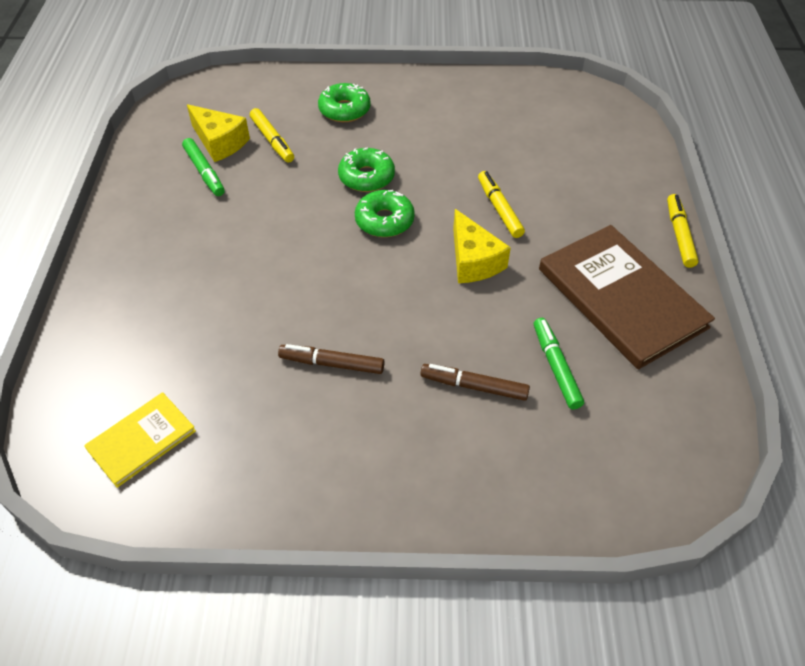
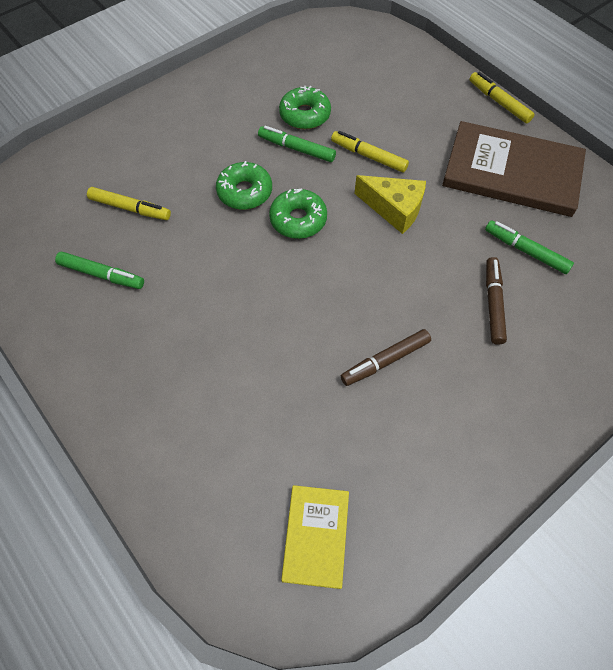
camera: 40 degrees left, 10 degrees up
yellow cheese [187,104,250,162] -> none
green donut [318,83,371,122] -> green donut moved to [279,86,331,129]
brown marker [420,364,530,401] -> brown marker turned 120 degrees clockwise [486,257,507,345]
none -> green marker [258,126,336,162]

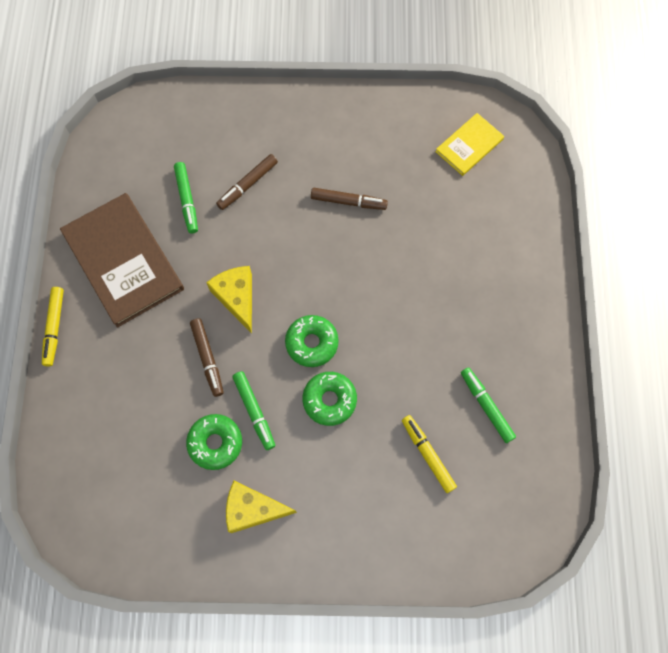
camera: 140 degrees left, 10 degrees up
yellow marker [331,131,409,173] -> brown marker [190,318,224,397]
none -> yellow cheese [226,481,297,533]

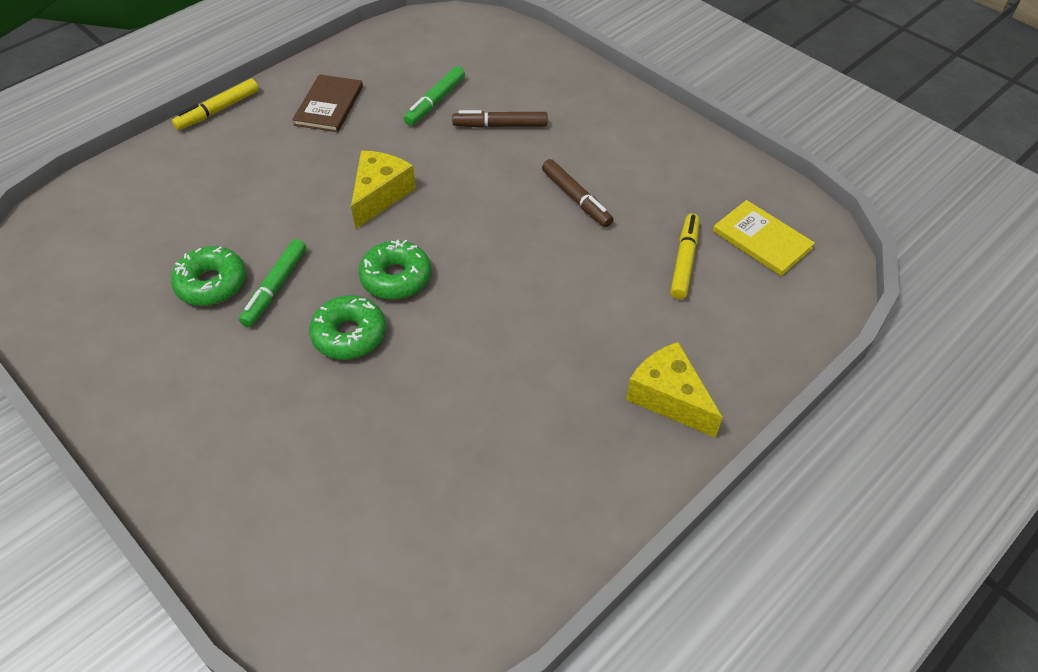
camera: 45 degrees right, 20 degrees down
brown book [60,193,184,328] -> brown book [292,74,363,132], size x0.53
brown marker [190,318,224,397] -> none
yellow cheese [226,481,297,533] -> yellow cheese moved to [626,342,723,438]
yellow marker [402,415,457,493] -> yellow marker moved to [670,213,699,300]
yellow book [436,113,504,176] -> yellow book turned 45 degrees clockwise [713,200,815,276]
green marker [461,367,516,443] -> none

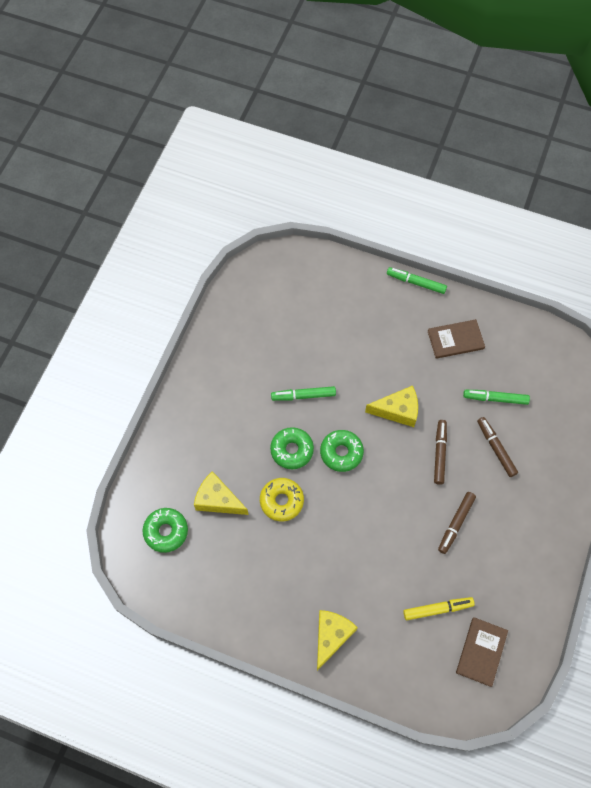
camera: 65 degrees right, 15 degrees up
green donut [171,246,246,306] -> green donut moved to [143,508,188,553]
yellow marker [172,79,259,130] -> green marker [387,267,447,294]
yellow book [713,200,815,276] -> brown book [456,617,508,687]
none -> yellow cheese [194,471,249,515]
none -> yellow donut [260,478,304,521]
none -> brown marker [434,420,447,485]

